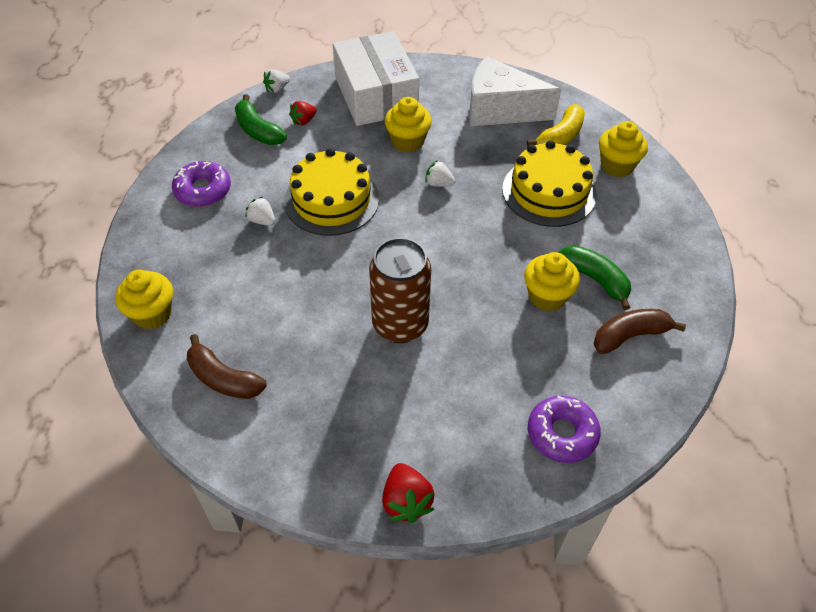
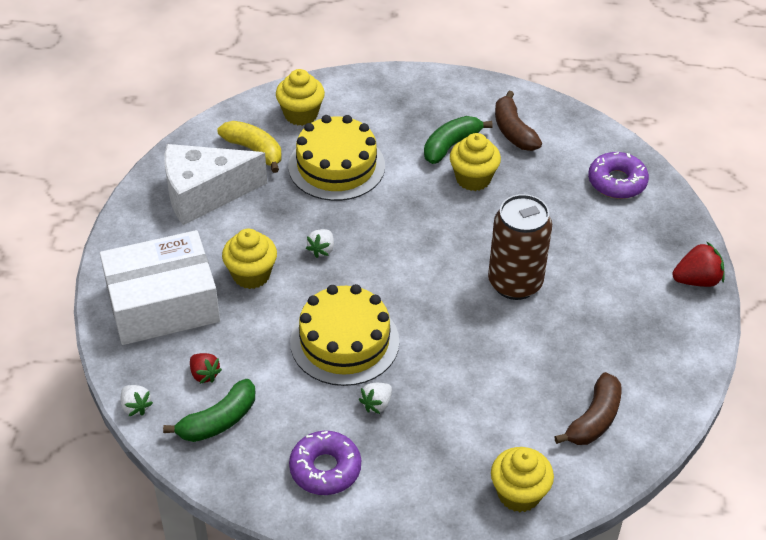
camera: 90 degrees left, 5 degrees down
white cheese [469,56,561,126] -> white cheese turned 60 degrees clockwise [165,144,267,225]

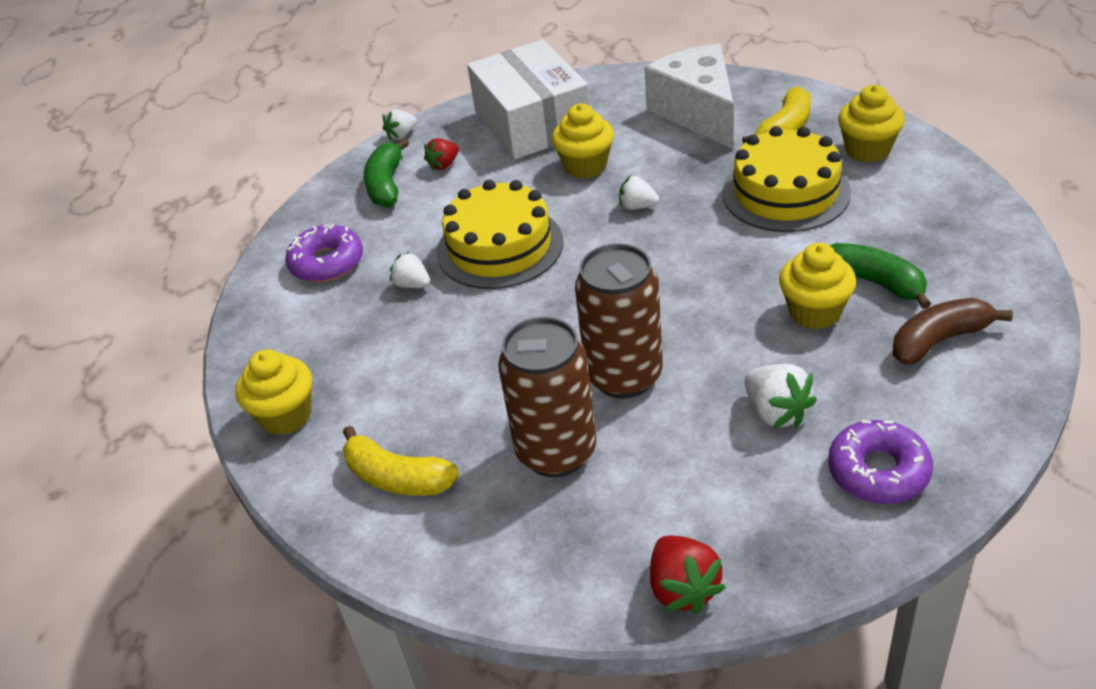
camera: 90 degrees right, 5 degrees down
green banana [163,379,255,442] -> green banana turned 45 degrees clockwise [364,138,409,207]
brown banana [554,372,622,445] -> yellow banana [343,426,459,496]
none -> brown can [498,317,597,477]
none -> white strawberry [745,364,817,428]

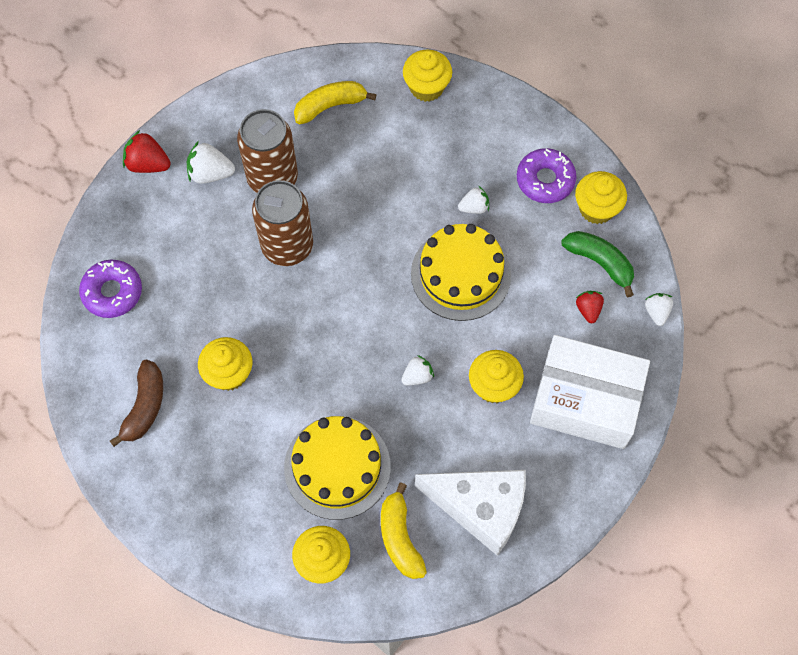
camera: 125 degrees right, 25 degrees up
white strawberry [745,364,817,428] -> white strawberry moved to [187,141,235,184]
green banana [829,243,931,309] -> none
none -> yellow cupcake [575,171,627,224]

